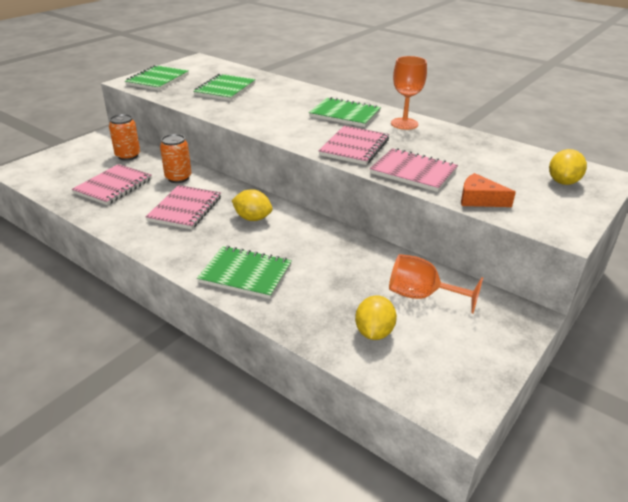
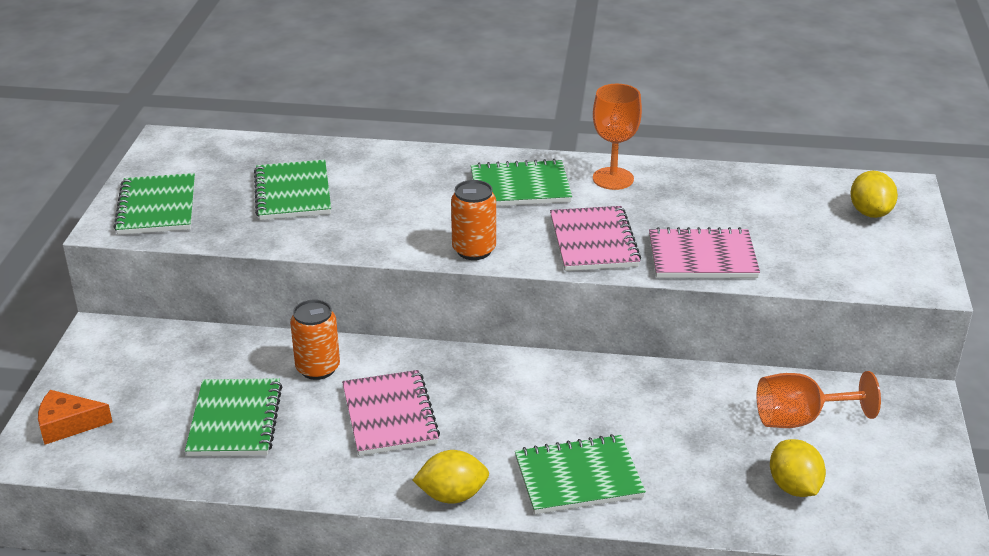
camera: 30 degrees left, 0 degrees up
pink notebook [72,164,152,205] -> green notebook [185,378,282,456]
orange can [109,114,140,161] -> orange can moved to [451,180,496,260]
yellow lemon [232,189,273,221] -> yellow lemon moved to [412,450,489,504]
orange cheese [461,173,516,207] -> orange cheese moved to [38,390,113,445]

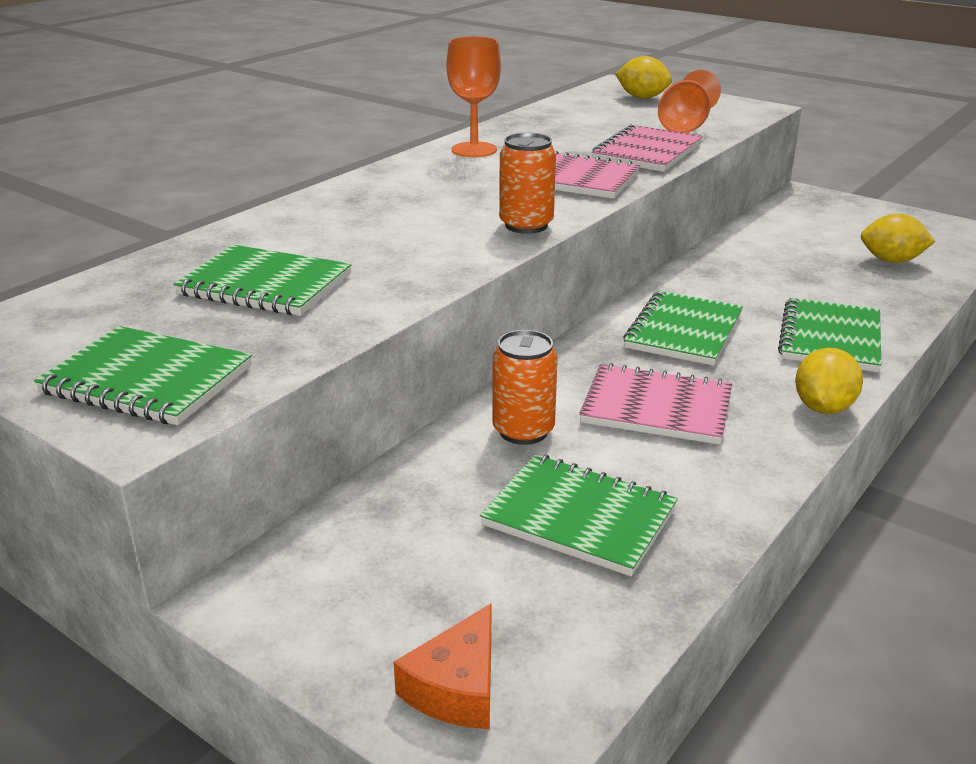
camera: 60 degrees left, 5 degrees down
green notebook [471,159,572,206] -> green notebook moved to [623,291,743,366]
orange goblet [757,371,881,428] -> orange goblet moved to [658,70,721,133]

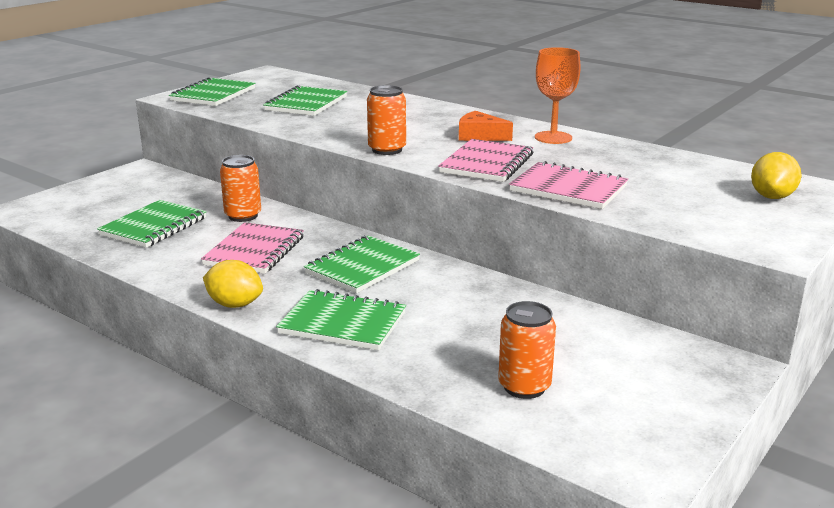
camera: 90 degrees right, 5 degrees down
orange cheese [394,604,491,729] -> orange cheese moved to [459,111,513,141]
green notebook [623,291,743,366] -> green notebook turned 75 degrees counterclockwise [304,235,420,293]
orange goblet [658,70,721,133] -> none
yellow lemon [861,214,935,263] -> orange can [498,301,556,399]

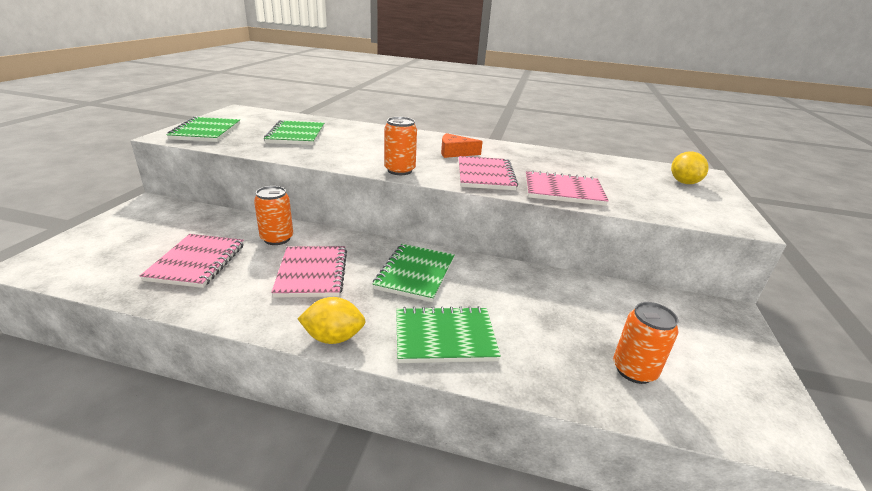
camera: 25 degrees left, 5 degrees up
green notebook [97,200,207,248] -> pink notebook [140,234,244,288]
orange goblet [535,47,581,144] -> none

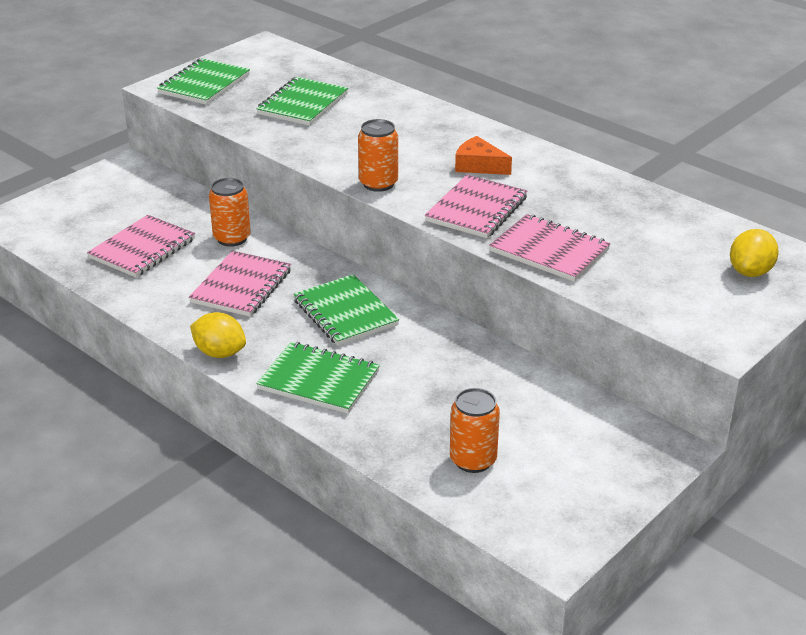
camera: 30 degrees right, 5 degrees up
green notebook [373,244,455,302] -> green notebook turned 75 degrees counterclockwise [293,274,399,346]

